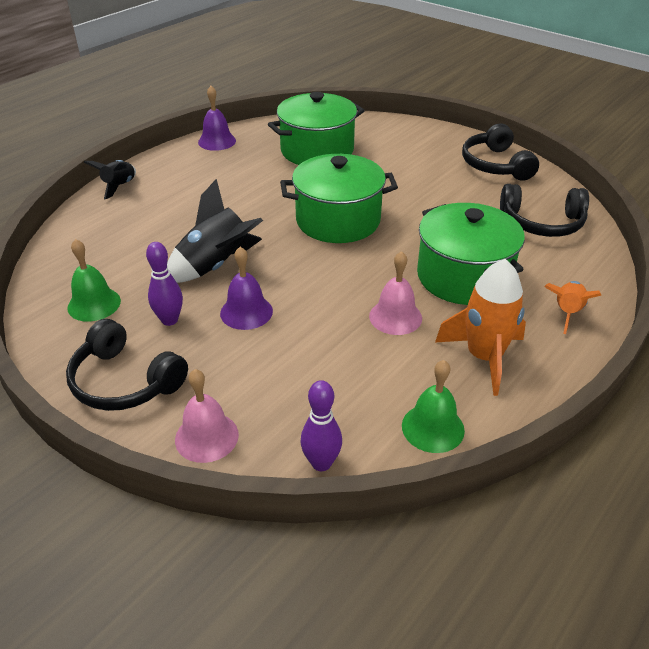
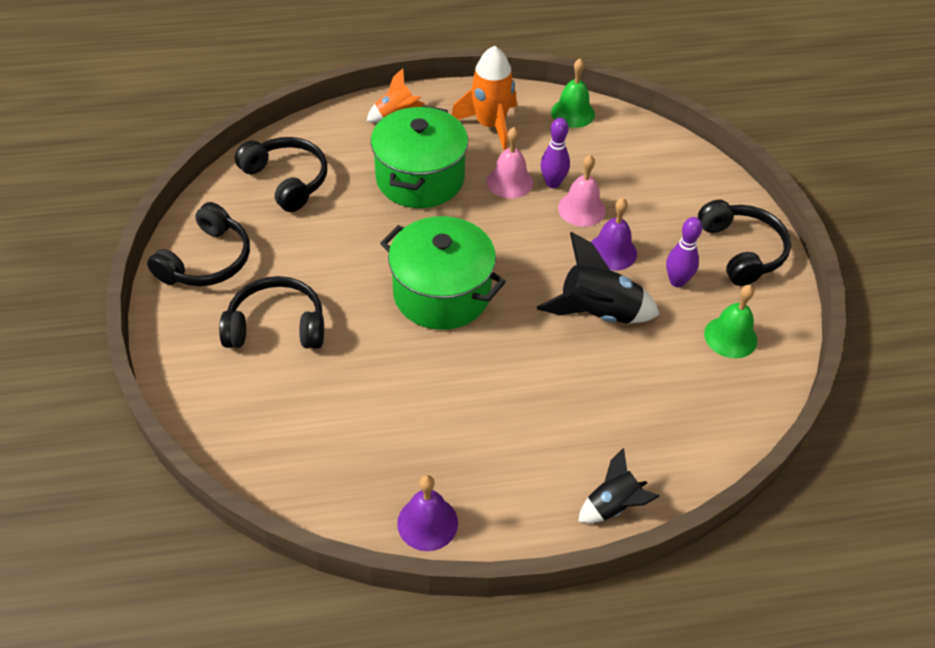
camera: 140 degrees left, 10 degrees up
pink bell [175,369,239,463] -> pink bell moved to [558,155,606,227]
green pot [268,92,365,165] -> none
purple bowling pin [300,380,342,471] -> purple bowling pin moved to [541,118,570,188]
none -> black headphones [219,276,324,349]

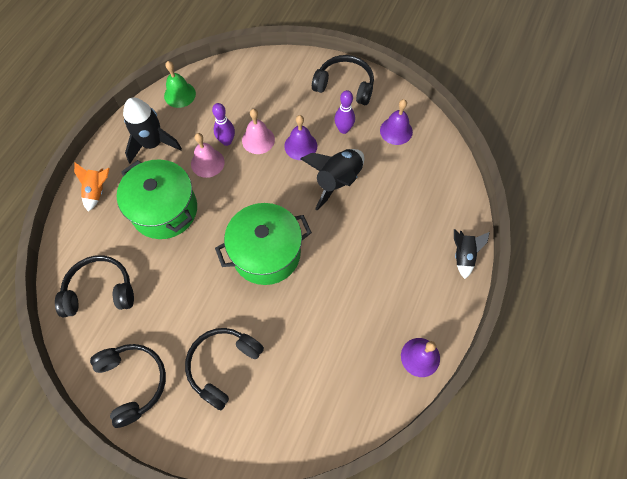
camera: 55 degrees left, 15 degrees up
orange rocket [452,46,517,150] -> black rocket [123,97,182,163]
green bell [704,285,757,358] -> purple bell [380,99,413,145]

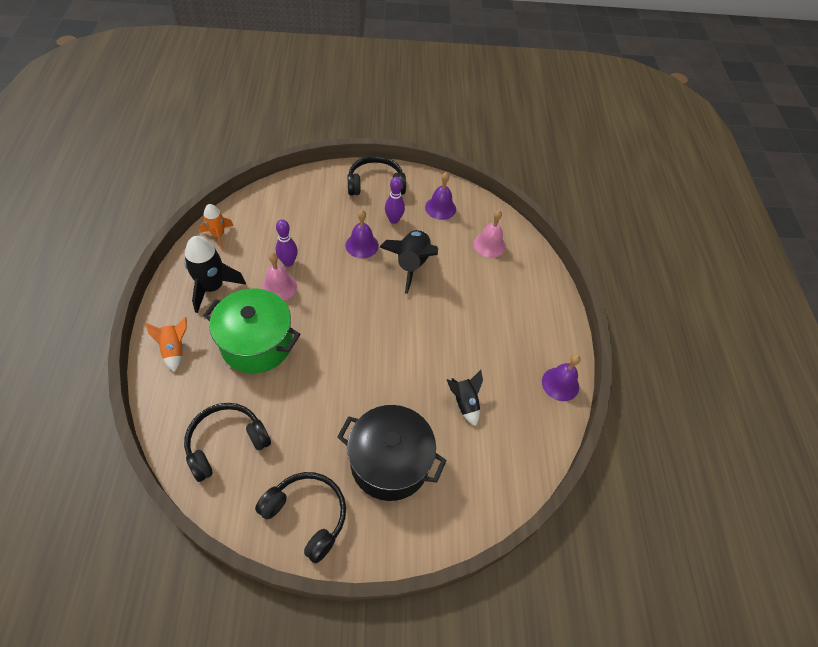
camera: 30 degrees left, 10 degrees down
green bell [164,61,196,108] -> orange rocket [200,204,234,249]
black headphones [185,328,264,410] -> black pot [337,405,447,501]
green pot [215,203,312,285] -> none
pink bell [242,109,275,154] -> pink bell moved to [474,210,506,258]
black rocket [454,229,490,279] -> black rocket moved to [447,370,483,426]

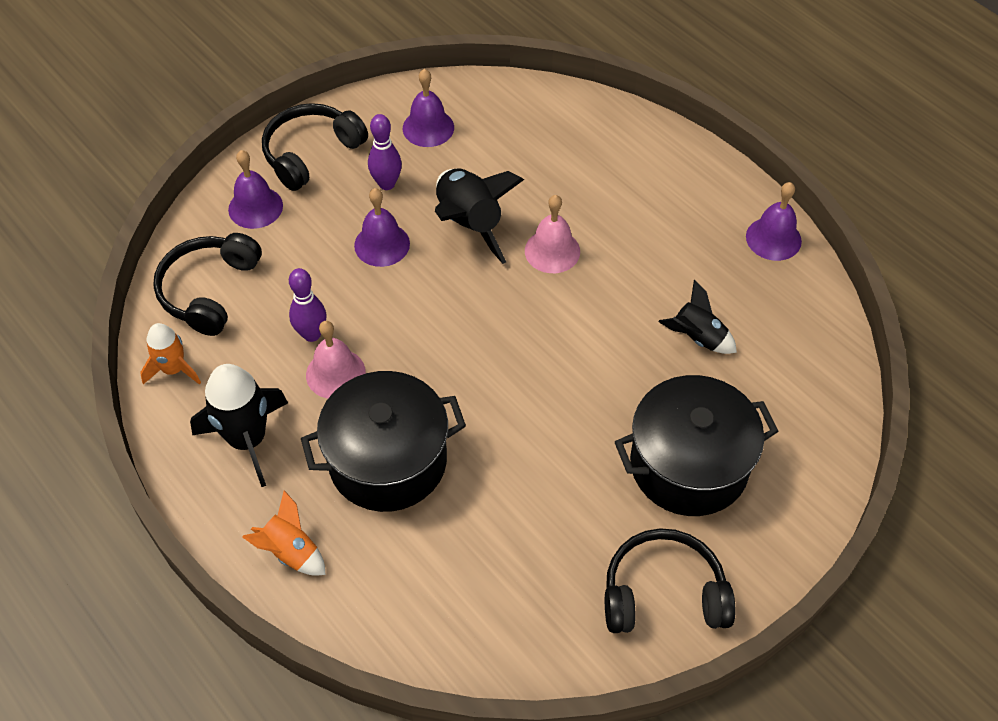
camera: 35 degrees left, 0 degrees up
black headphones [184,403,271,482] -> black headphones moved to [153,233,262,336]
green pot [203,288,300,373] -> black pot [301,371,466,512]
pink bell [474,210,506,258] -> pink bell moved to [525,195,580,273]
none -> purple bell [228,150,283,229]

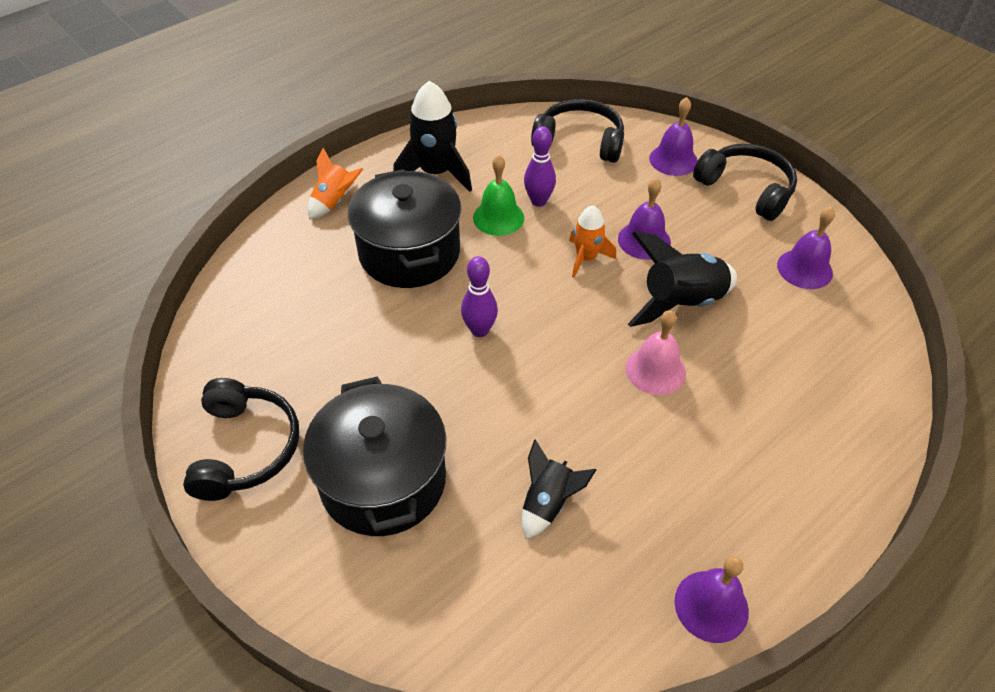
camera: 90 degrees right, 5 degrees down
orange rocket [140,323,201,385] -> orange rocket moved to [569,205,616,278]
pink bell [306,321,366,399] -> green bell [473,155,524,236]
purple bowling pin [368,114,402,190] -> purple bowling pin moved to [461,256,498,337]

